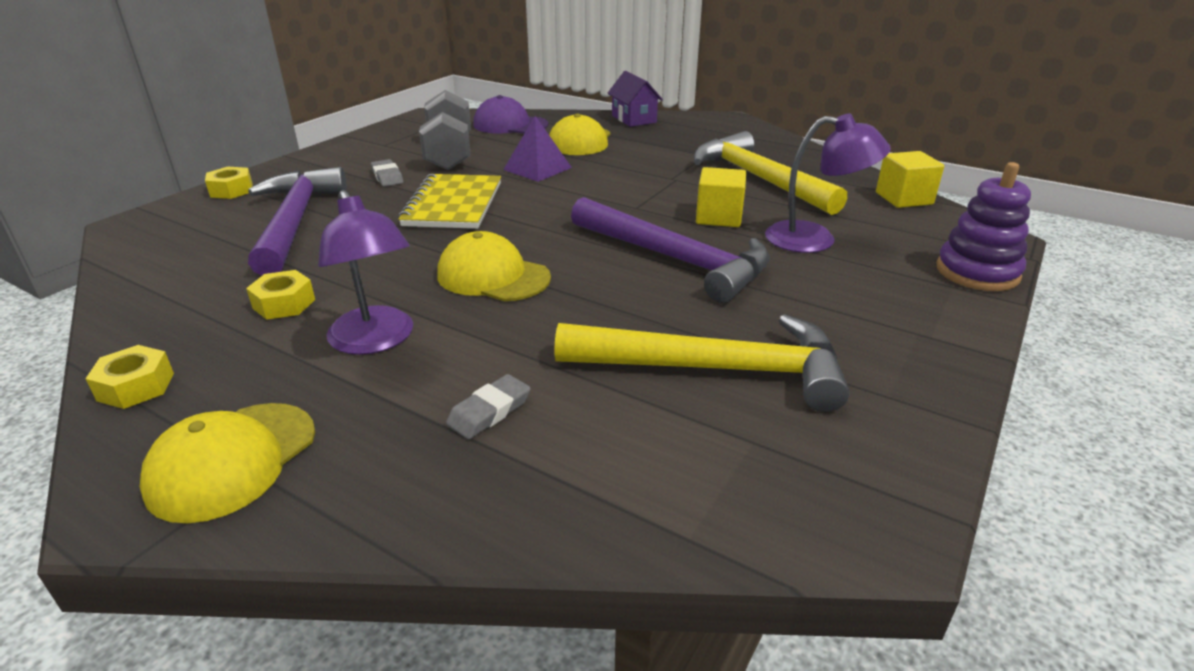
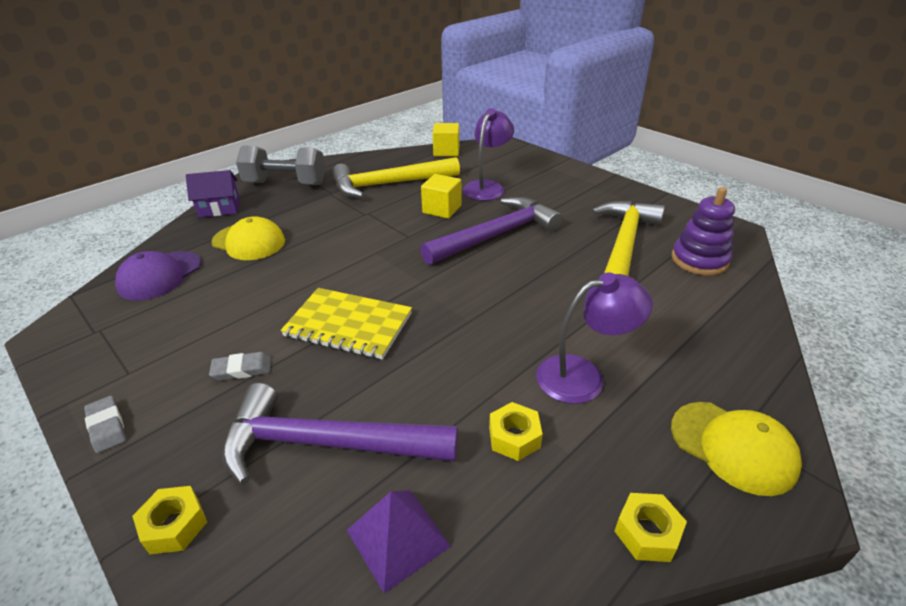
camera: 75 degrees left, 5 degrees up
grey dumbbell [419,90,471,170] -> grey dumbbell moved to [236,145,325,185]
yellow cap [437,231,551,301] -> none
grey eraser [446,374,531,439] -> grey eraser moved to [84,396,126,453]
purple pyramid [503,116,572,182] -> purple pyramid moved to [347,490,451,594]
purple stacking toy [936,162,1031,291] -> purple stacking toy moved to [672,187,735,275]

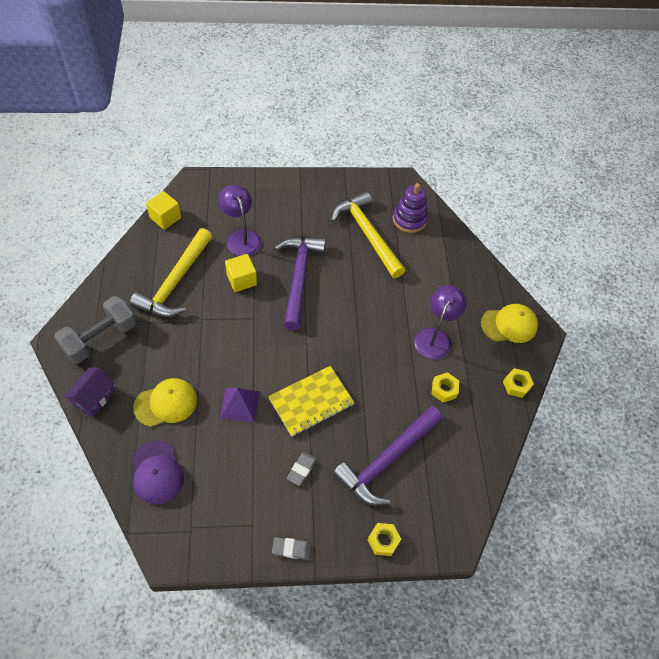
camera: 55 degrees left, 20 degrees up
purple pyramid [347,490,451,594] -> purple pyramid moved to [220,388,260,423]

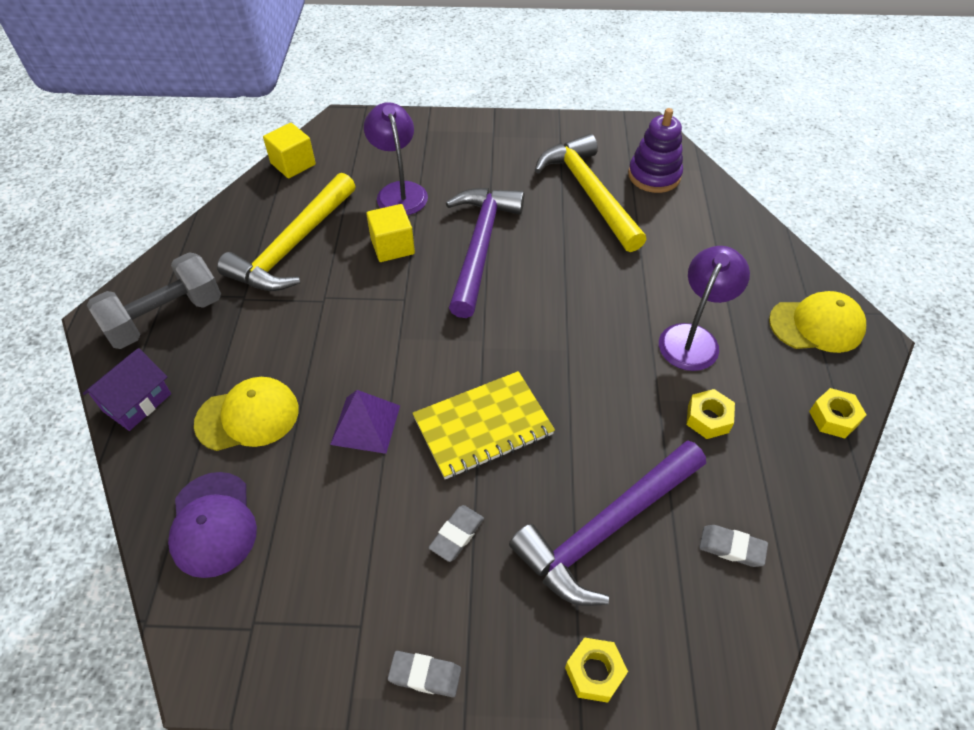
camera: 10 degrees right, 5 degrees down
none -> grey eraser [699,525,768,567]

